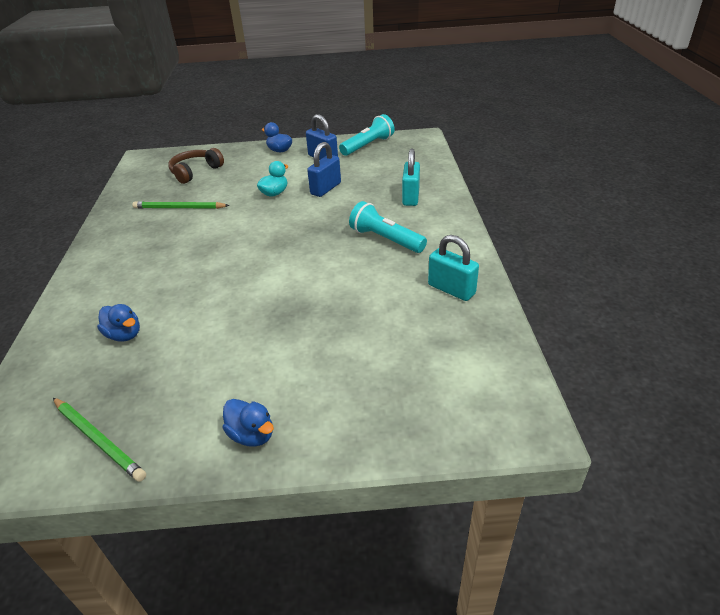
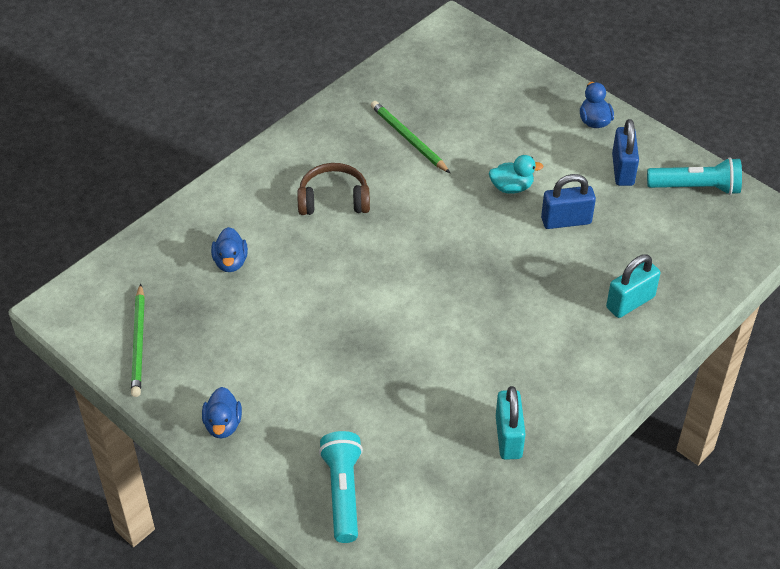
camera: 45 degrees right, 10 degrees up
brown headphones [168,148,224,184] -> brown headphones moved to [297,163,370,215]
turquoise flashlight [349,201,427,253] -> turquoise flashlight moved to [319,431,363,543]

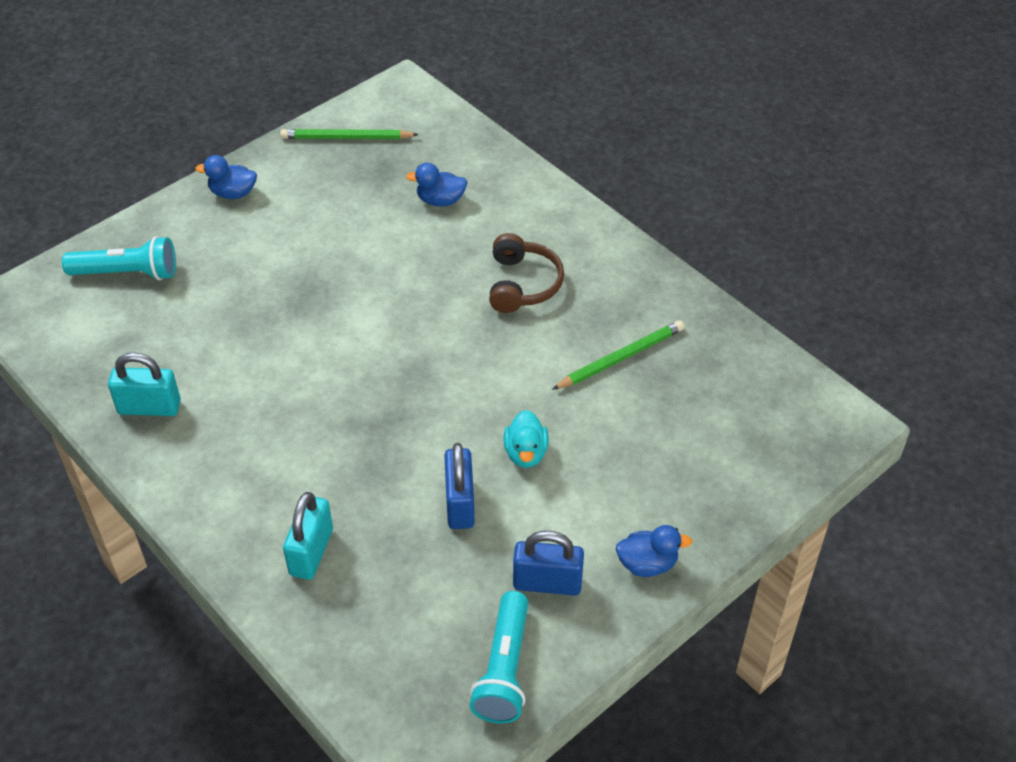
camera: 95 degrees right, 0 degrees up
turquoise padlock [606,254,660,318] -> turquoise padlock turned 45 degrees clockwise [283,492,333,580]

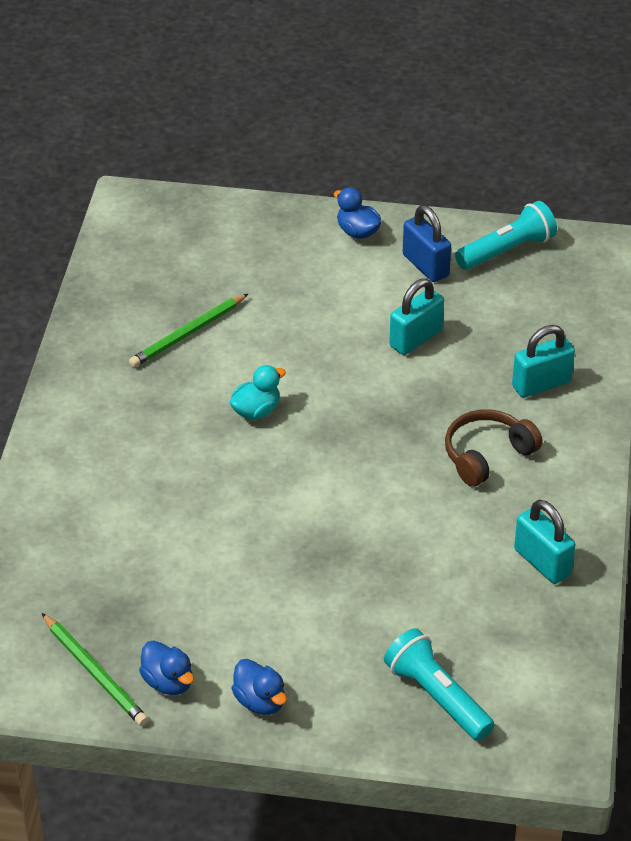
camera: 130 degrees left, 5 degrees down
blue duck [406,163,468,206] -> blue duck moved to [139,640,194,695]
blue padlock [444,443,475,529] -> turquoise padlock [389,278,444,355]
brown headphones [489,233,564,313] -> brown headphones moved to [445,409,542,487]
turquoise duck [503,410,549,468] -> turquoise duck moved to [230,365,286,420]
green pencil [552,321,684,390] -> green pencil turned 60 degrees counterclockwise [129,294,248,367]

